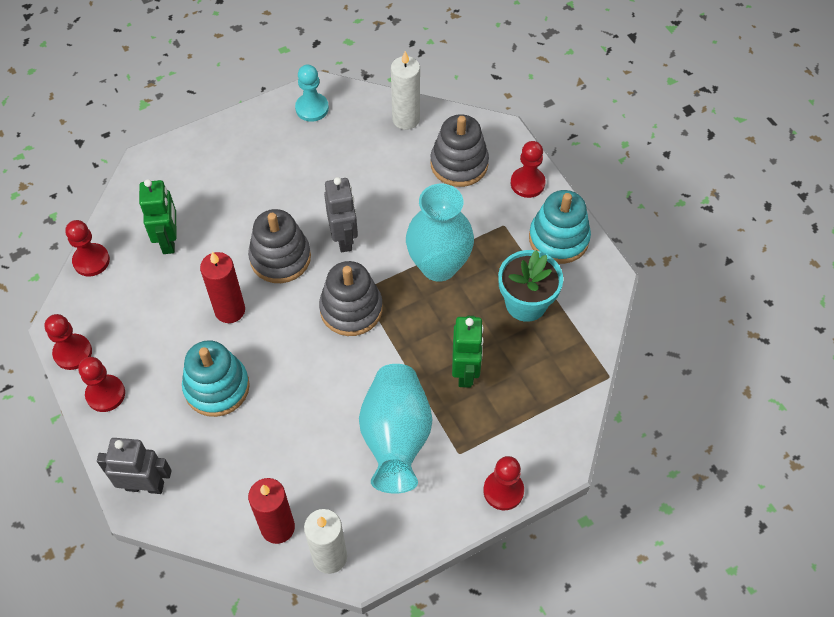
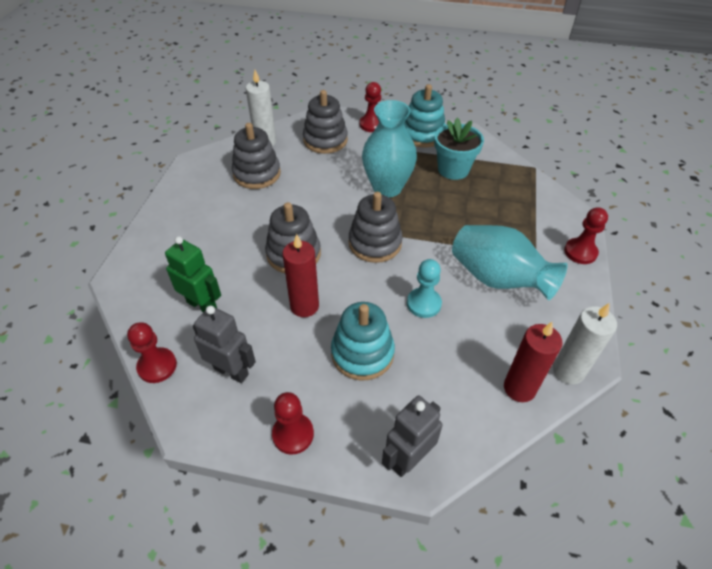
camera: 50 degrees left, 10 degrees down
red pawn [44,314,92,370] -> none
turquoise pawn [295,65,329,122] -> turquoise pawn moved to [407,259,442,318]
grey robot [324,177,358,253] -> grey robot moved to [193,306,256,383]
green robot [452,316,484,388] -> none
none -> grey stacking toy [232,123,281,189]

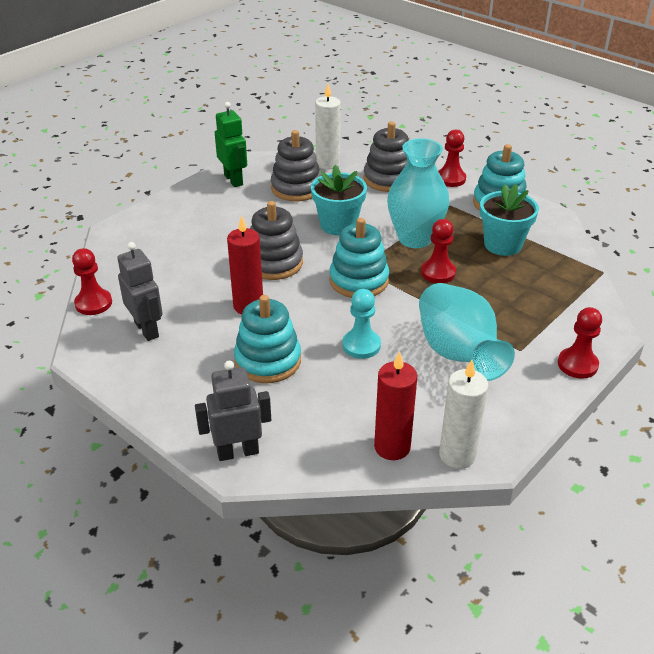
camera: 30 degrees right, 10 degrees down
green robot [165,236,221,312] -> green robot moved to [215,102,247,187]
red pawn [272,392,314,455] -> red pawn moved to [421,219,456,283]
grey stacking toy [349,192,403,263] -> turquoise stacking toy [329,218,389,298]
none -> turquoise flower pot [311,165,367,235]

